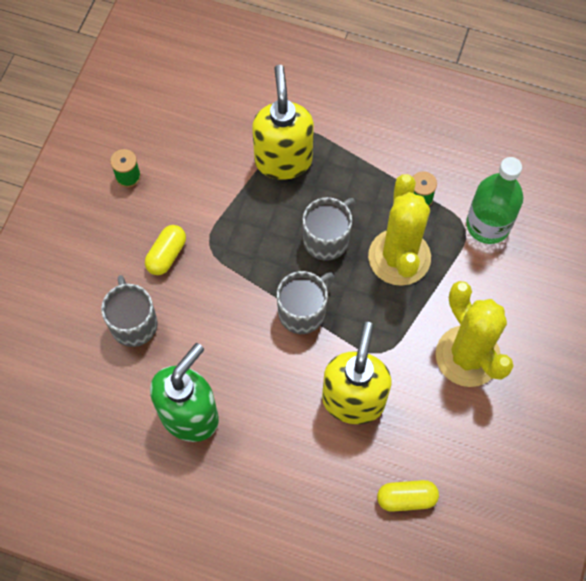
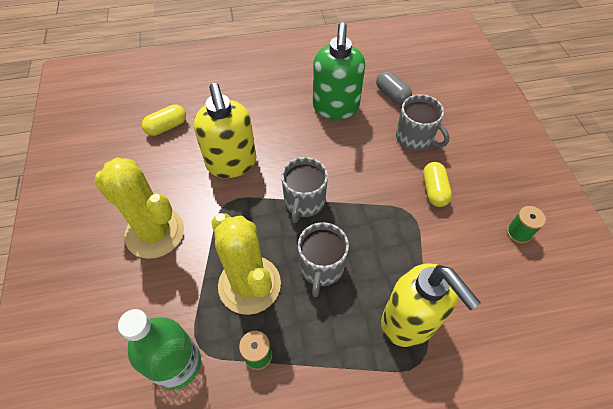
camera: 150 degrees right, 10 degrees down
none -> grey capsule [376,71,412,105]

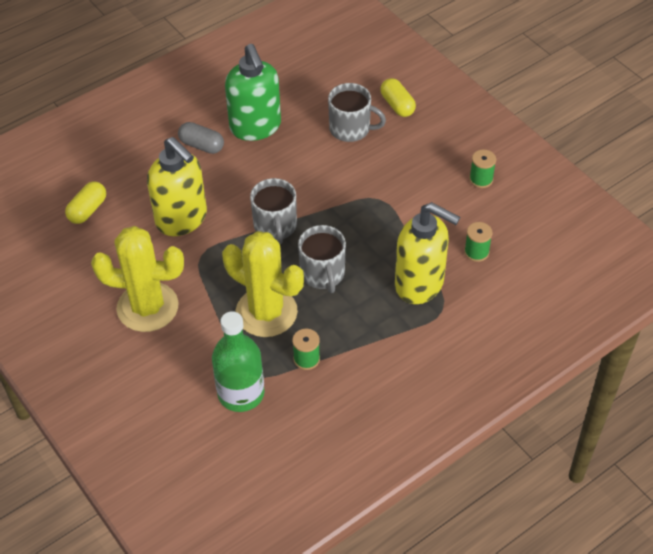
camera: 25 degrees left, 5 degrees down
grey capsule [376,71,412,105] -> grey capsule moved to [178,122,224,154]
yellow capsule [423,162,452,207] -> yellow capsule moved to [380,78,416,117]
none -> green spool [464,222,493,262]

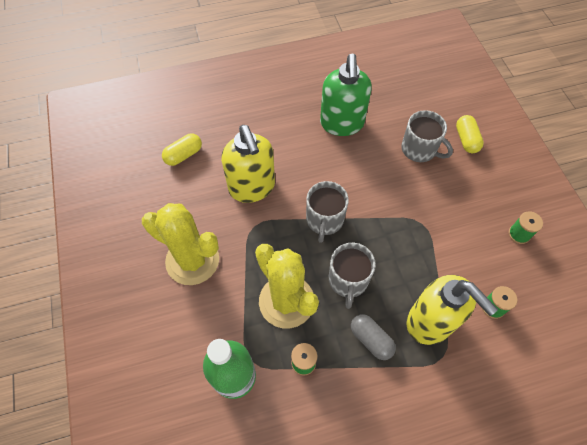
camera: 20 degrees right, 10 degrees up
grey capsule [178,122,224,154] -> grey capsule moved to [351,314,396,360]

